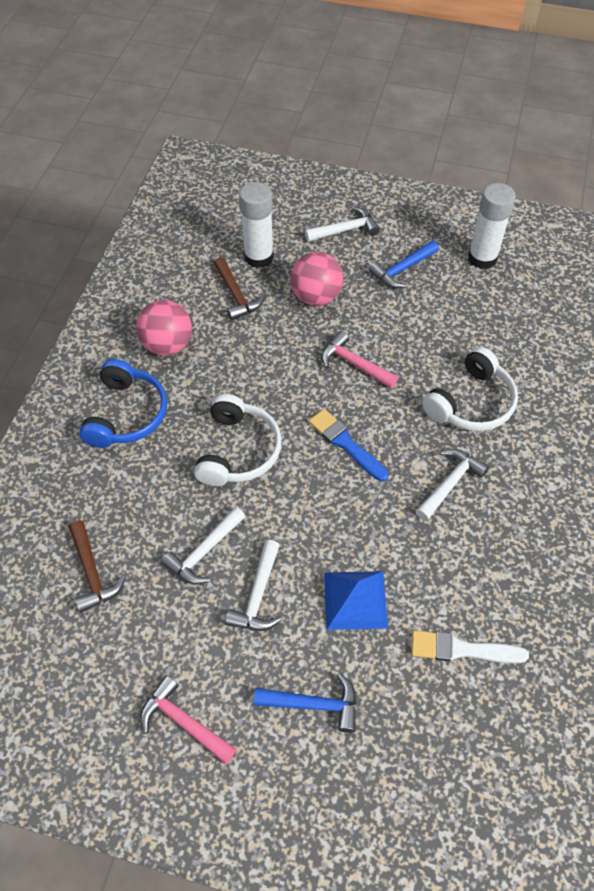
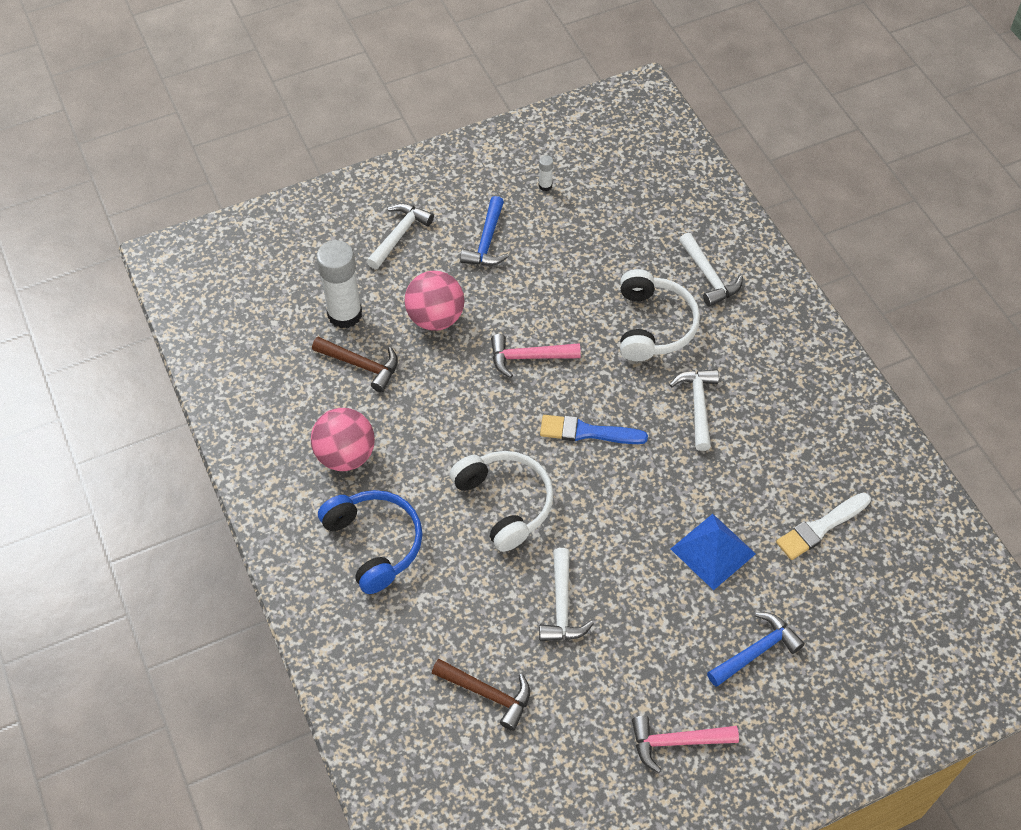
camera: 40 degrees left, 0 degrees up
white hammer [225,540,281,631] -> white hammer moved to [679,233,743,307]
white glue stick [468,183,516,269] -> white glue stick [539,155,553,191], size x0.42

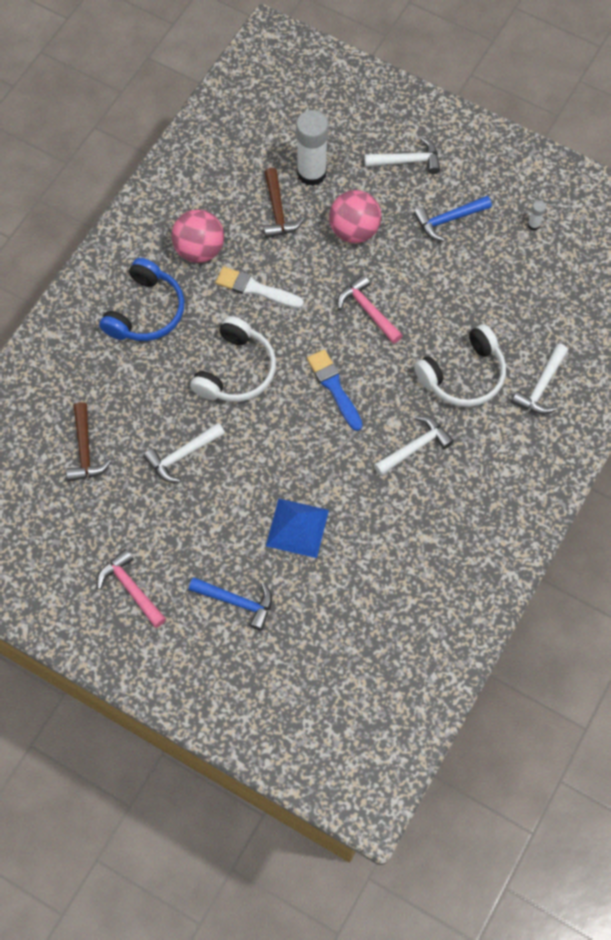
camera: 55 degrees right, 10 degrees up
white brush [776,493,871,560] -> white brush moved to [216,266,304,308]

